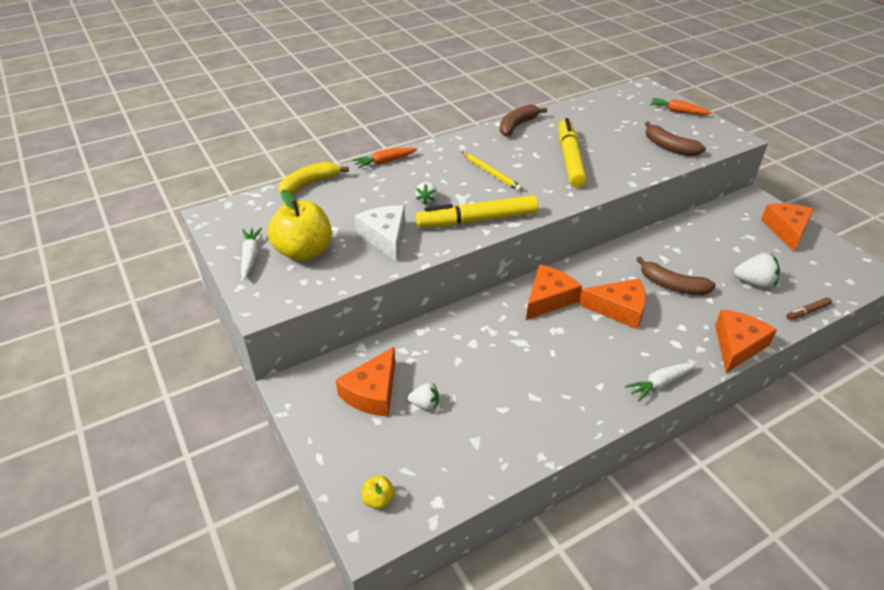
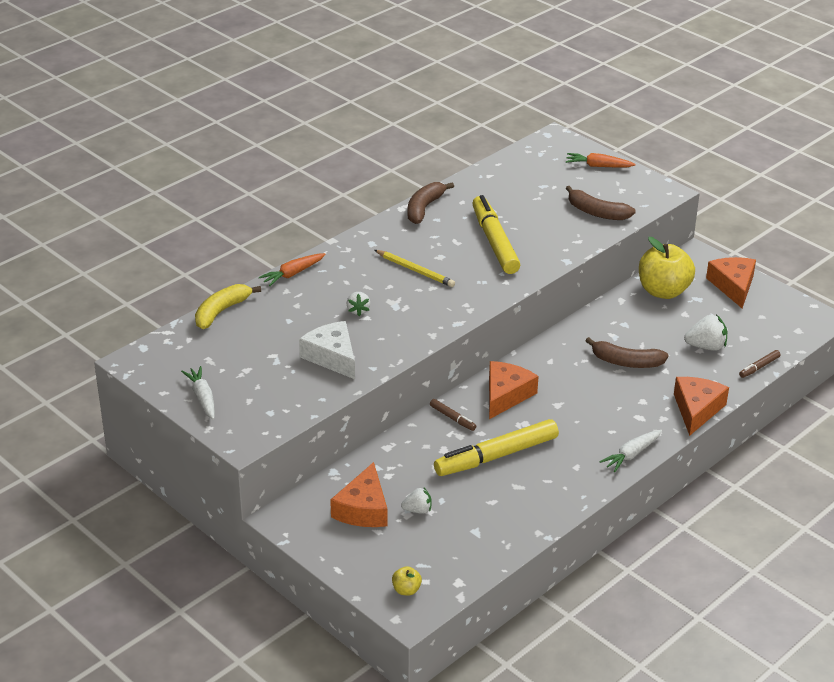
camera: 15 degrees left, 5 degrees down
yellow apple [268,189,332,262] -> yellow apple moved to [639,237,695,299]
yellow marker [416,195,538,228] -> yellow marker moved to [434,419,559,476]
orange cheese [579,279,646,329] -> none
none -> brown marker [430,399,476,431]

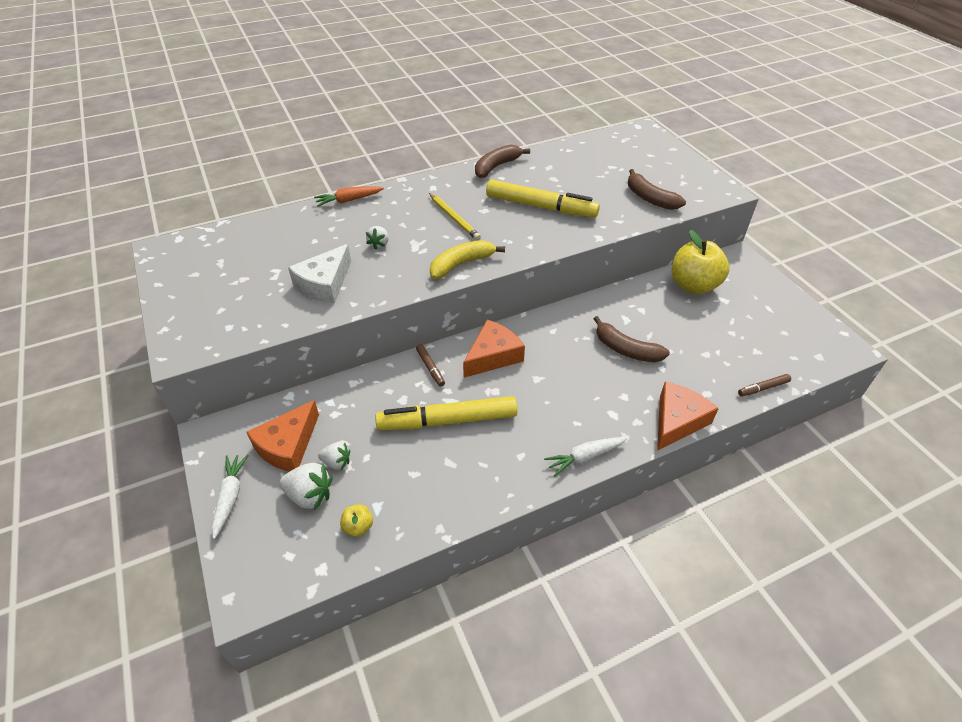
camera: 20 degrees right, 10 degrees up
white carrot [181,366,215,419] -> white carrot moved to [212,455,249,539]
yellow banana [195,284,261,329] -> yellow banana moved to [430,240,505,279]
white cheese [299,321,355,379] -> white cheese turned 135 degrees counterclockwise [288,244,351,303]
yellow apple [392,566,422,595] -> yellow apple moved to [340,504,373,537]
yellow marker [472,195,520,274] -> yellow marker turned 105 degrees clockwise [486,180,600,218]
orange carrot [566,153,636,167] -> none
white strawberry [684,315,727,351] -> white strawberry moved to [279,463,333,510]
orange cheese [706,257,756,308] -> none

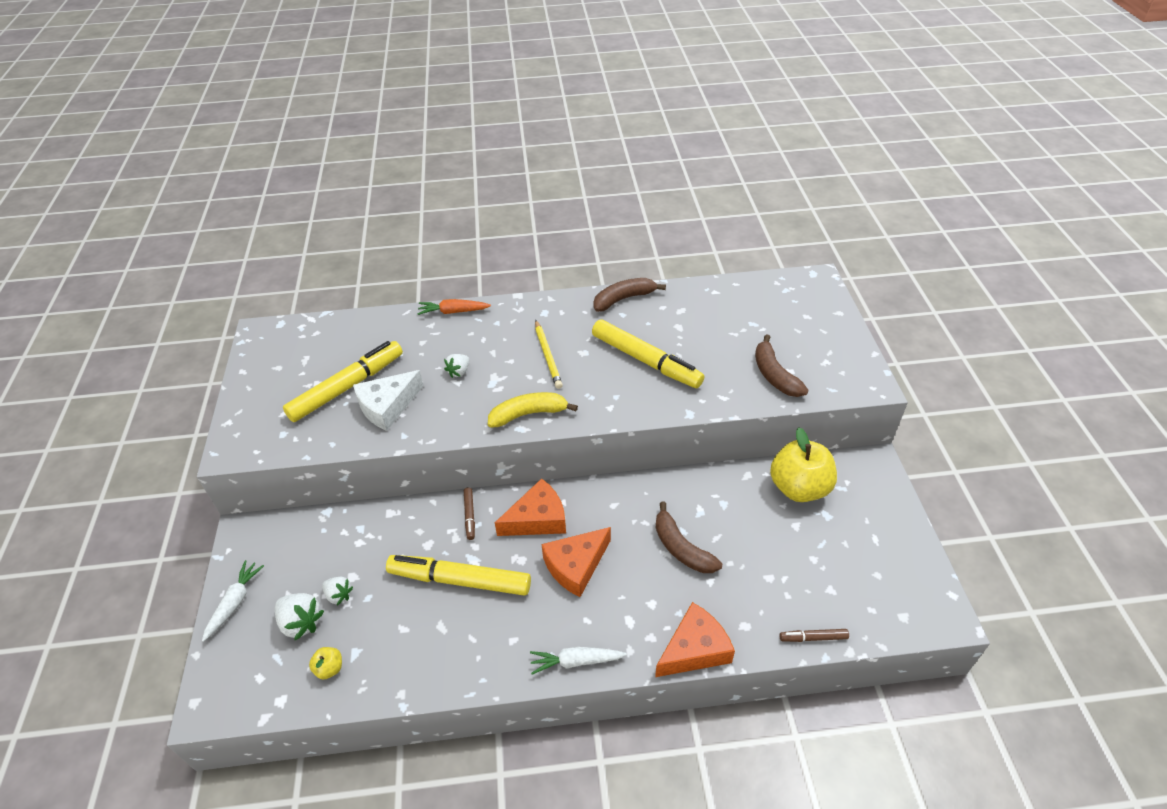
camera: 20 degrees right, 0 degrees up
orange cheese [246,400,319,472] -> orange cheese moved to [541,527,611,597]
none -> yellow marker [283,341,403,422]

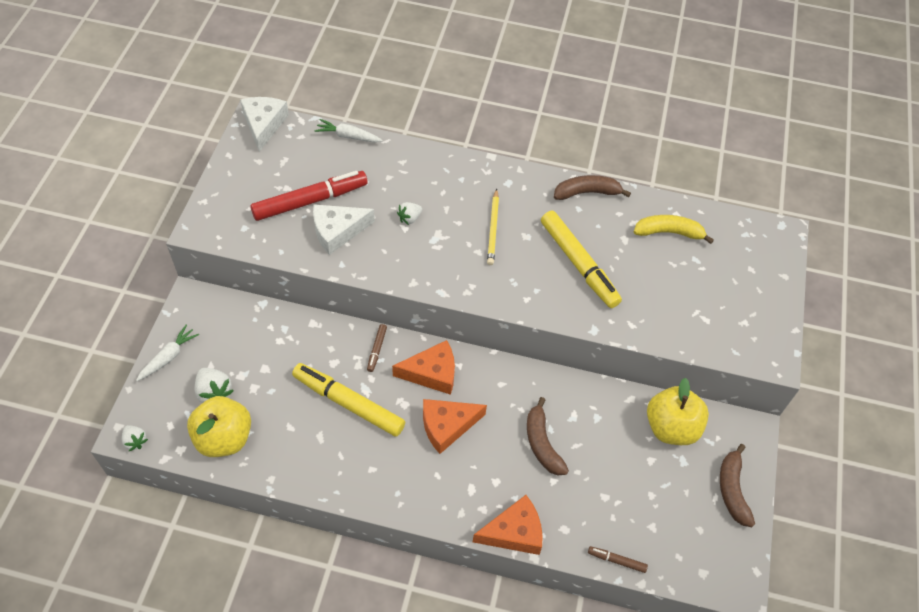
camera: 15 degrees right, 10 degrees up
yellow marker [283,341,403,422] -> red marker [250,171,368,221]
yellow apple [309,647,342,679] -> yellow apple [187,396,251,457], size x2.35
white strawberry [322,577,353,605] -> white strawberry moved to [122,425,148,451]
orange carrot [418,299,491,315] -> none
yellow banana [488,392,578,428] -> yellow banana moved to [634,215,714,244]
white carrot [530,647,627,675] -> white carrot moved to [315,119,383,142]
brown banana [755,334,808,397] -> brown banana moved to [720,444,755,527]
none -> white cheese [240,97,289,152]

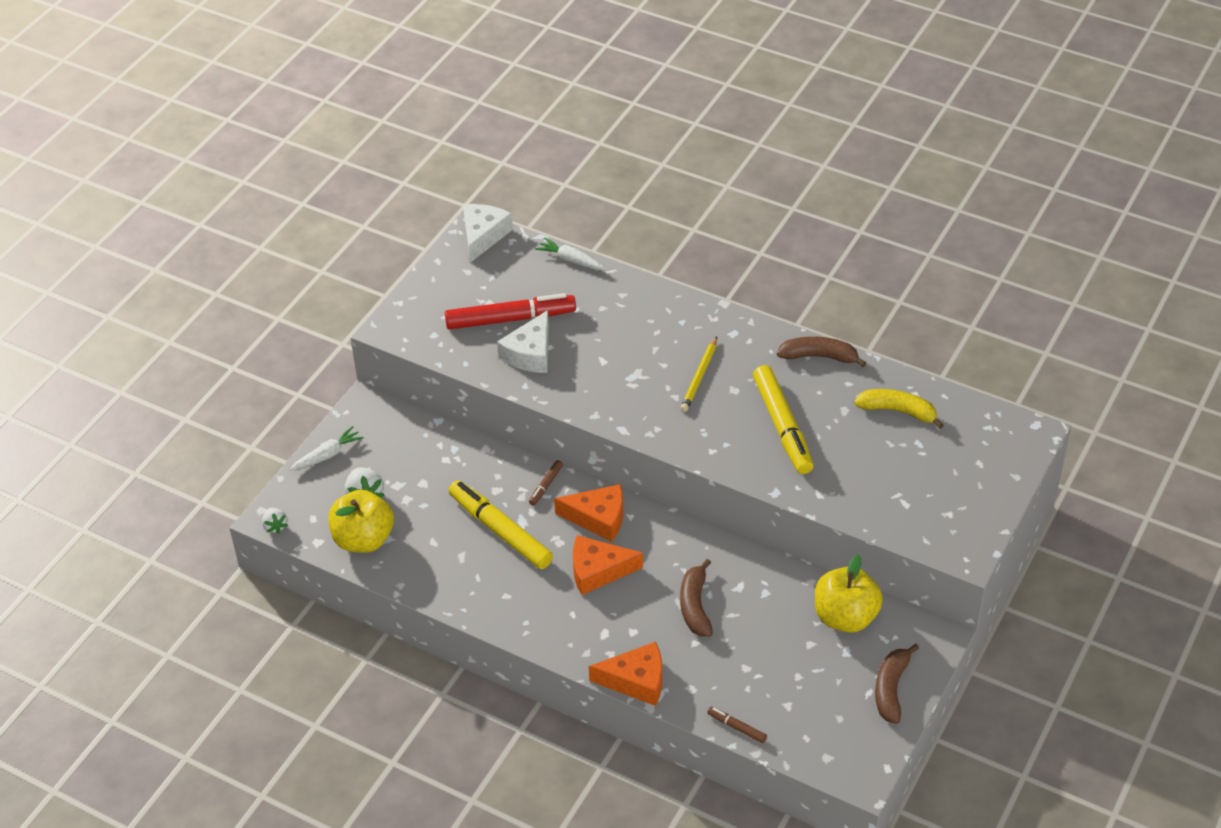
camera: 20 degrees right, 10 degrees down
white cheese [313,204,375,255] -> white cheese turned 60 degrees counterclockwise [497,310,549,373]
white strawberry [397,202,422,225] -> none

